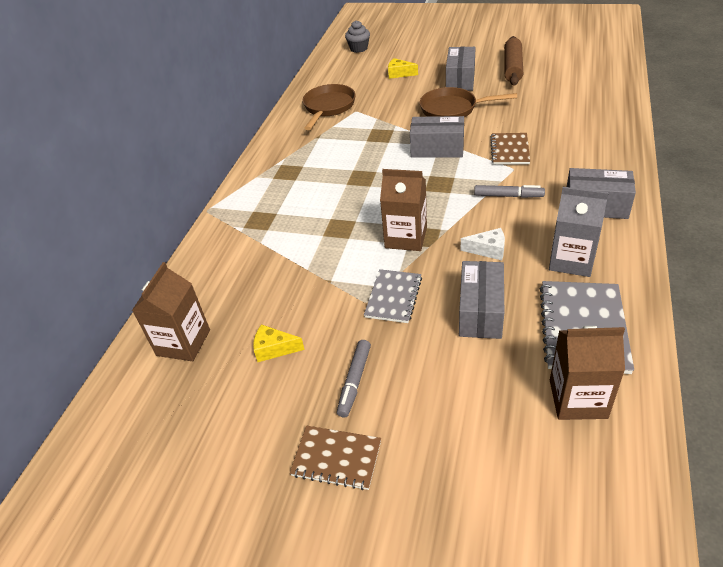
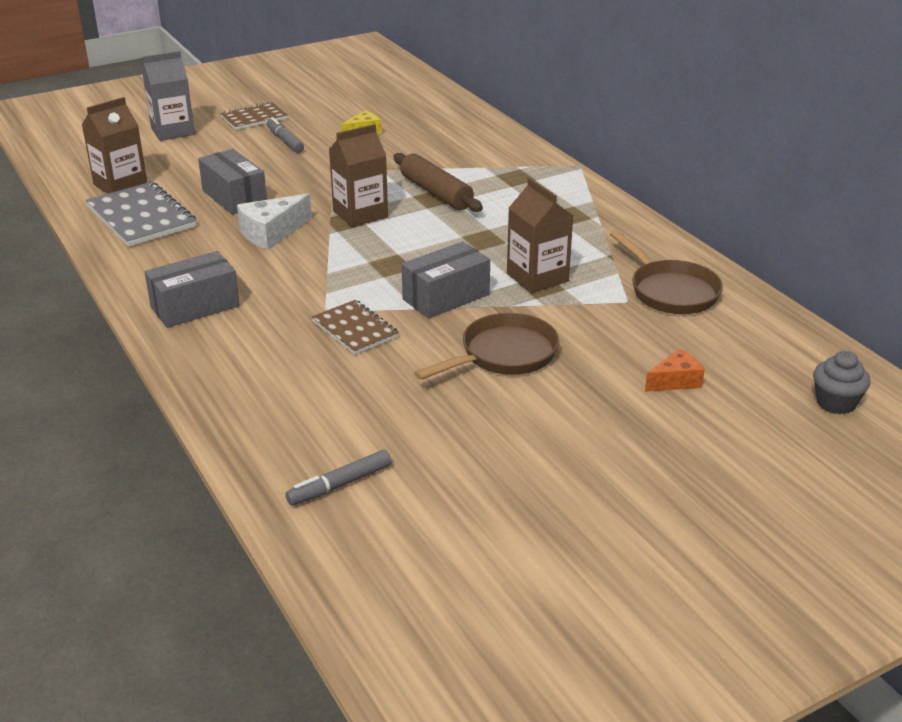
camera: 130 degrees right, 10 degrees down
brown carton [132,262,210,361] -> brown carton moved to [507,178,573,293]
grey notebook [364,269,422,323] -> none
yellow cheese [388,58,418,79] -> orange cheese [645,349,705,392]
grey box [446,47,476,91] -> none
white cheese [461,228,505,260] -> white cheese [237,194,312,250], size x1.56
grey marker [474,185,545,198] -> grey marker moved to [285,450,392,505]
brown rolling pin [504,36,523,85] -> brown rolling pin moved to [393,153,483,212]
grey carton [549,187,609,277] -> grey carton moved to [142,51,195,141]

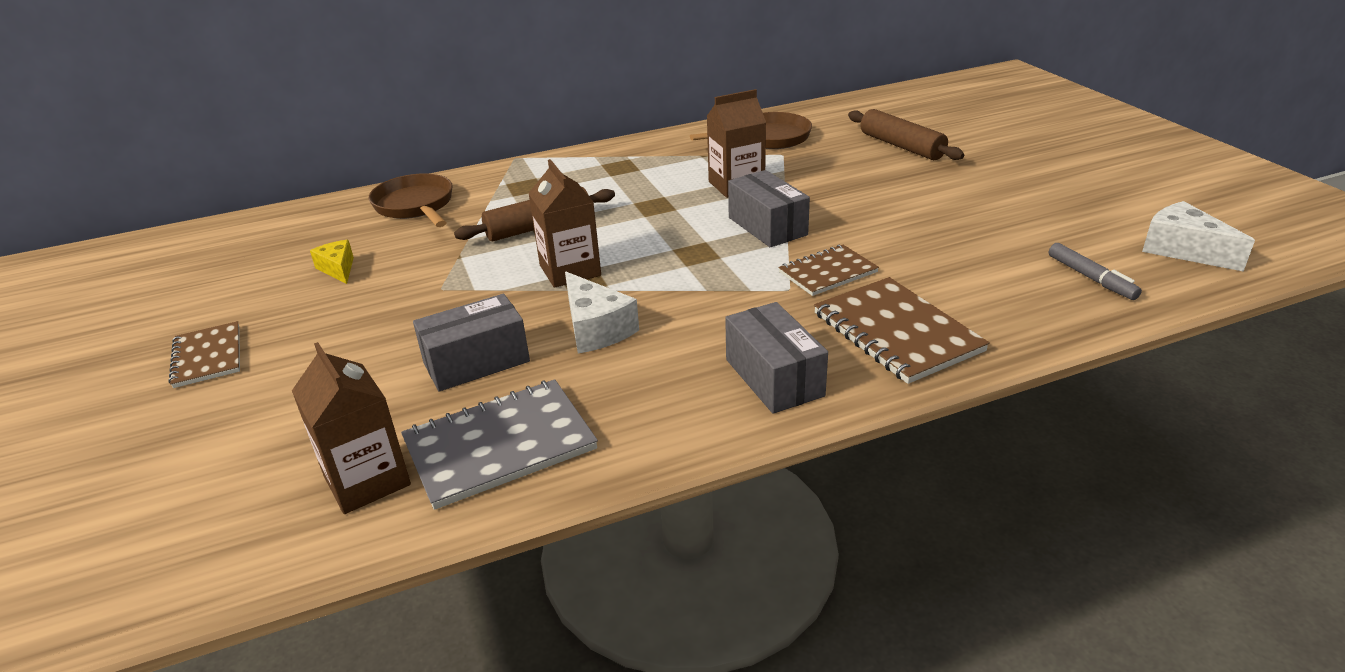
camera: 80 degrees left, 0 degrees up
grey carton [142,51,195,141] -> none
grey marker [267,117,304,153] -> none
brown pan [414,313,559,380] -> brown pan moved to [369,173,453,227]
orange cheese [645,349,705,392] -> brown rolling pin [848,109,964,160]
grey cupcake [813,351,871,414] -> none
none -> brown notebook [814,277,990,384]
none -> white cheese [1142,201,1255,272]

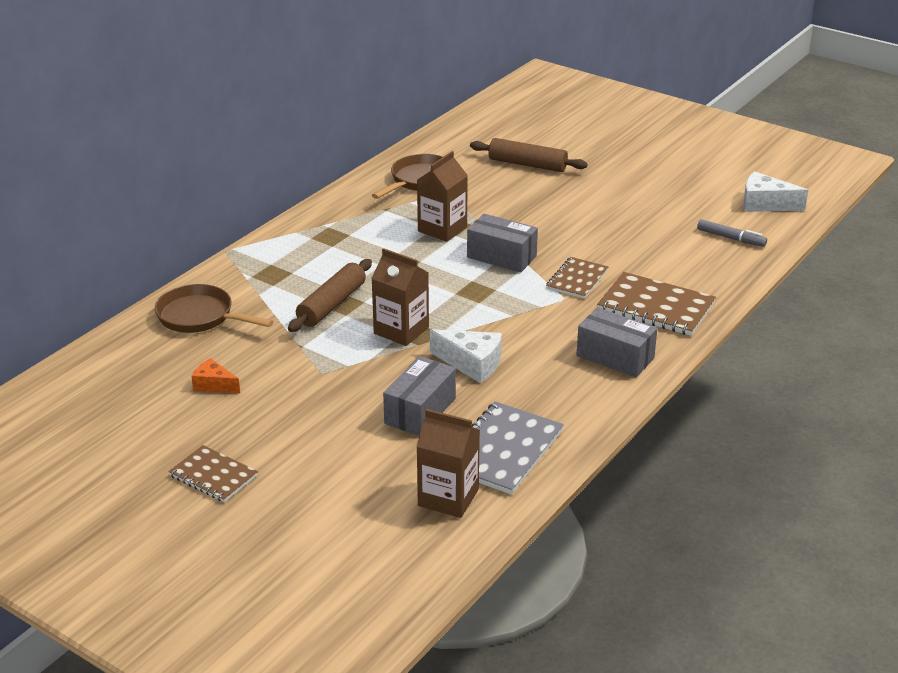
camera: 35 degrees left, 0 degrees up
yellow cheese [310,240,354,284] -> orange cheese [192,358,240,393]

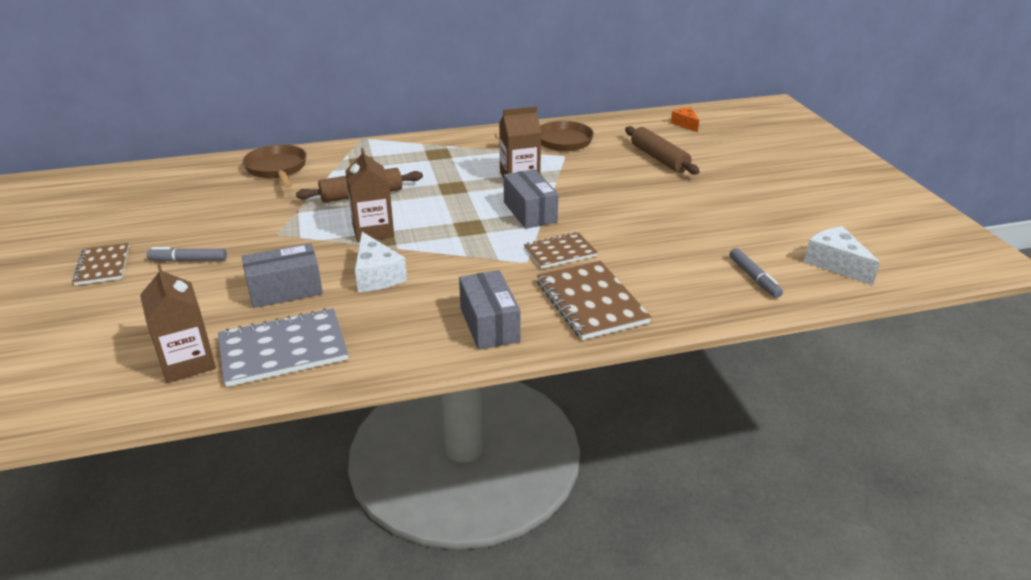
camera: 40 degrees right, 0 degrees up
orange cheese [192,358,240,393] -> orange cheese moved to [671,108,699,132]
none -> grey marker [147,247,227,261]

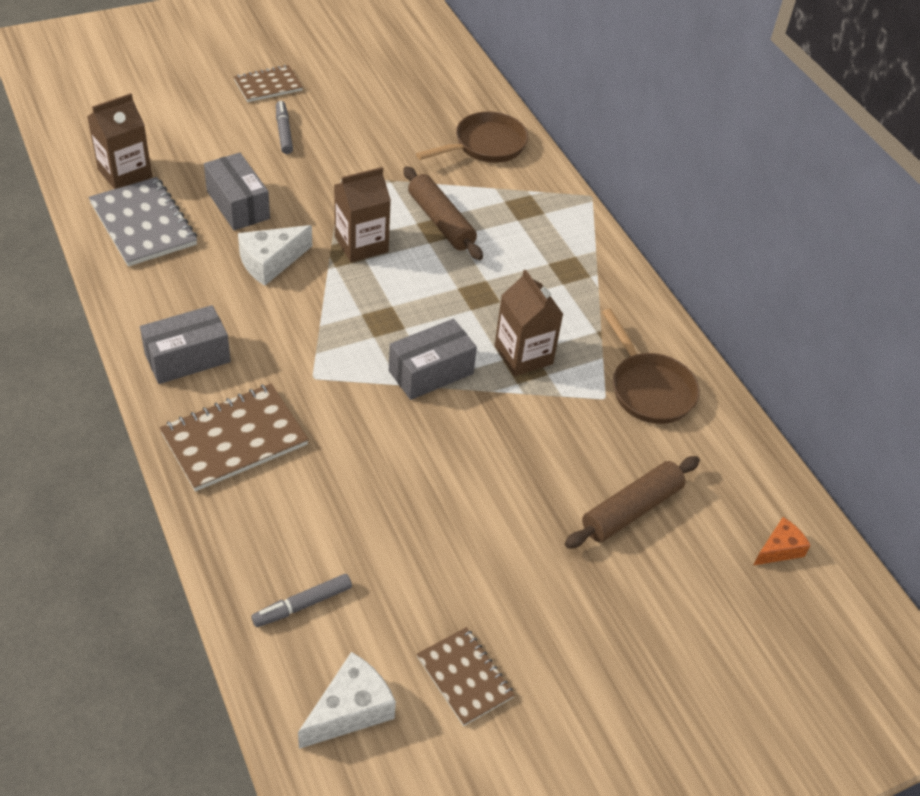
camera: 75 degrees right, 15 degrees up
brown notebook [524,232,598,269] -> brown notebook moved to [417,627,515,726]

